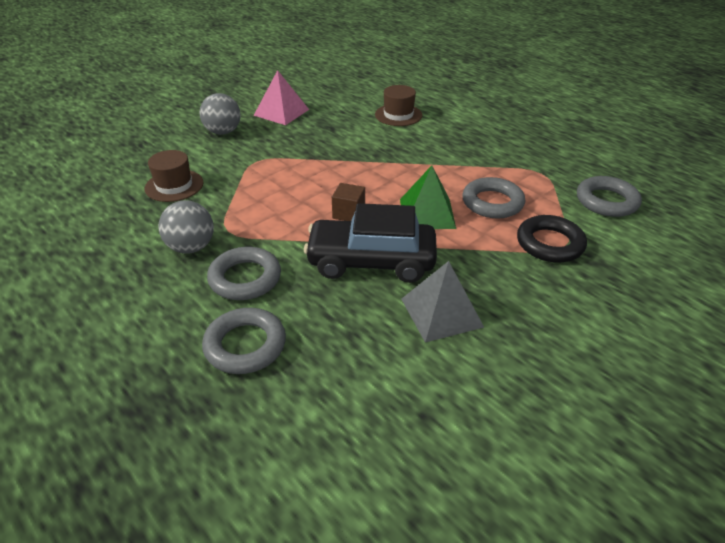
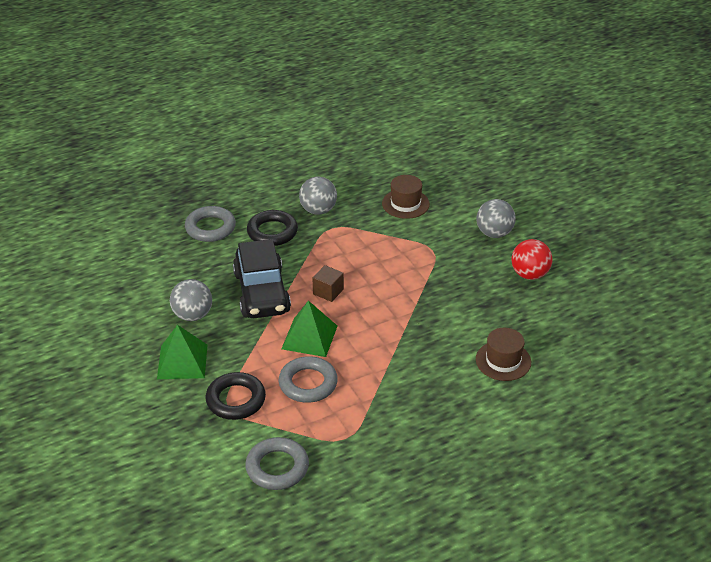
camera: 105 degrees right, 0 degrees up
grey ring [207,247,281,300] -> black ring [247,210,298,246]
pink pyramid [253,70,309,125] -> red ball [511,239,552,280]
black car [304,203,437,283] -> black car turned 150 degrees clockwise [233,239,291,318]
grey pyramid [401,261,484,343] -> grey ball [170,279,212,321]
none -> green pyramid [157,325,207,379]

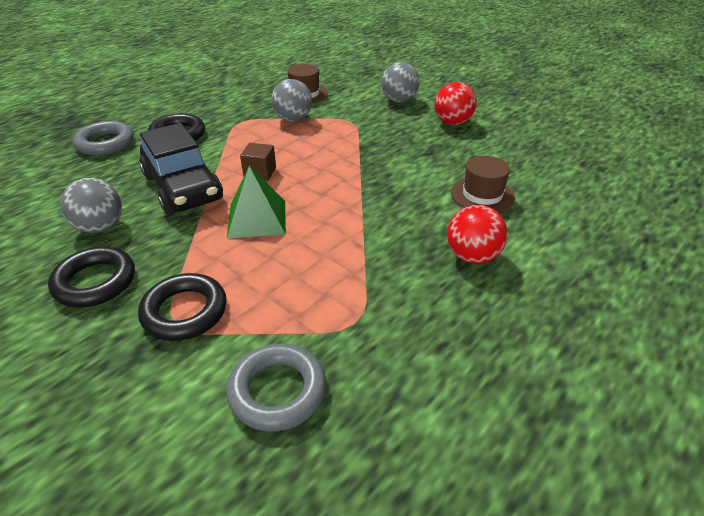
camera: 20 degrees left, 0 degrees up
green pyramid [157,325,207,379] -> black ring [48,247,135,308]
grey ring [279,356,338,403] -> none
grey ball [299,177,337,215] -> grey ball moved to [271,79,312,122]
none -> red ball [447,205,508,264]

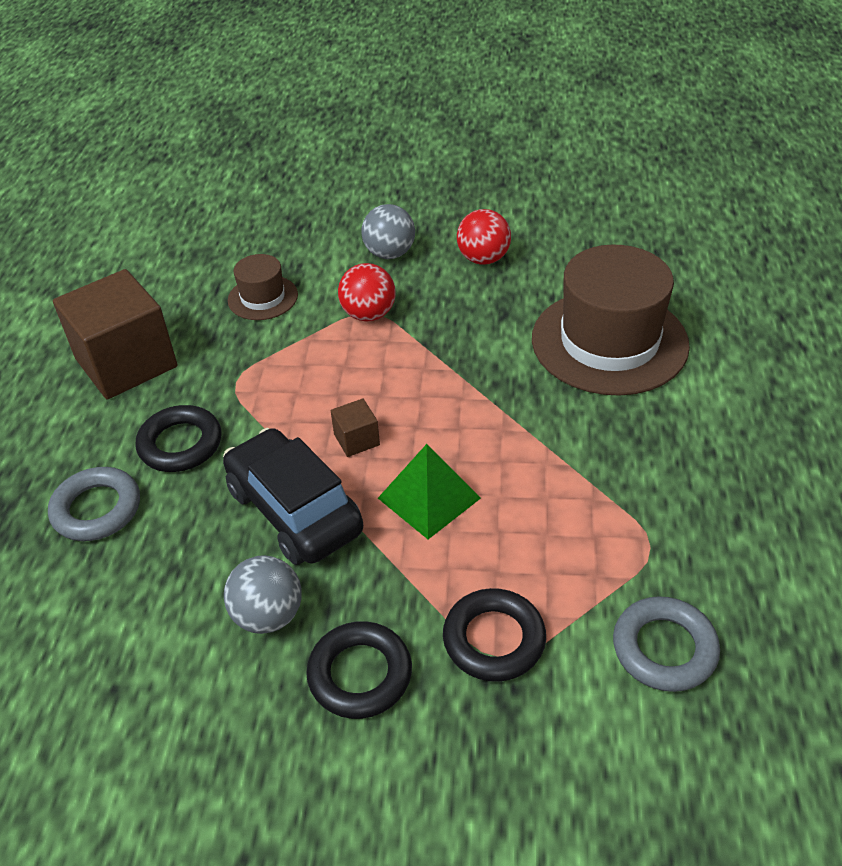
camera: 35 degrees left, 5 degrees up
black car [139,123,223,215] -> black car turned 150 degrees counterclockwise [223,428,363,565]
grey ball [271,79,312,122] -> none
red ball [447,205,508,264] -> red ball moved to [338,263,396,322]
brown hat [451,156,515,213] -> brown hat [532,245,690,396], size x2.06
none -> brown cube [53,269,178,399]

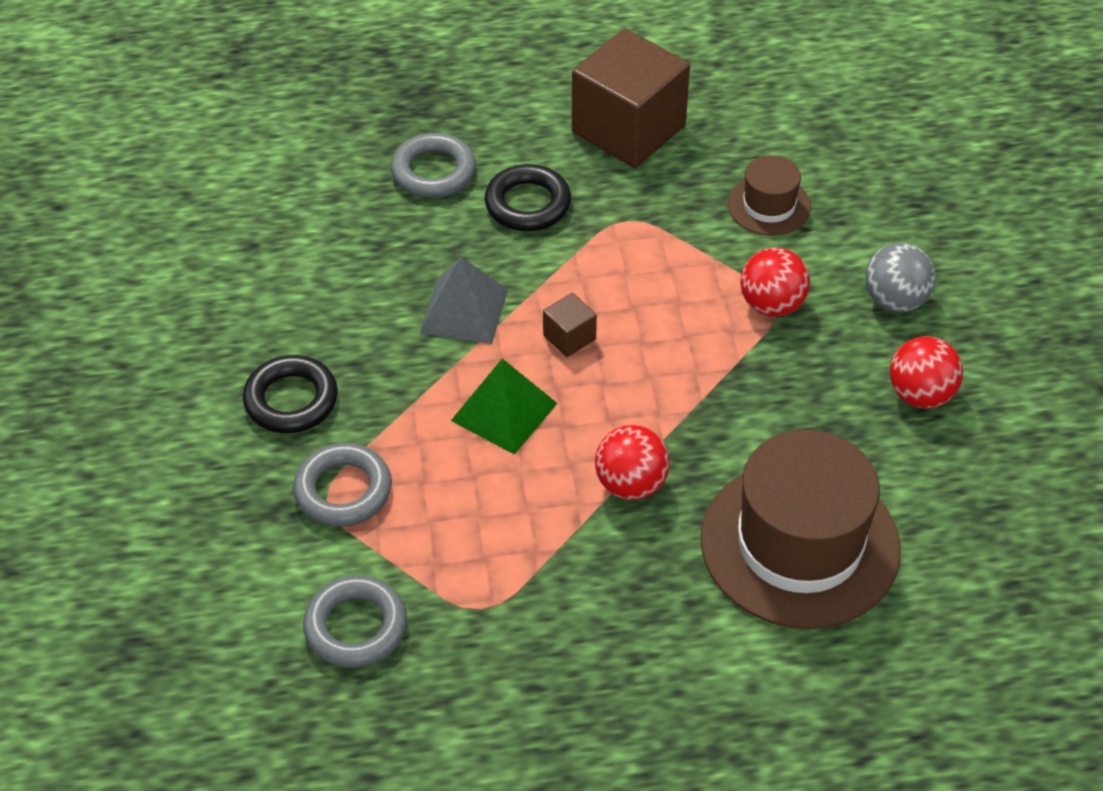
camera: 75 degrees right, 5 degrees up
black car [223,428,363,565] -> grey pyramid [420,256,508,344]
grey ball [224,555,302,634] -> none
black ring [443,588,546,682] -> grey ring [293,443,392,527]
none -> red ball [595,425,670,500]

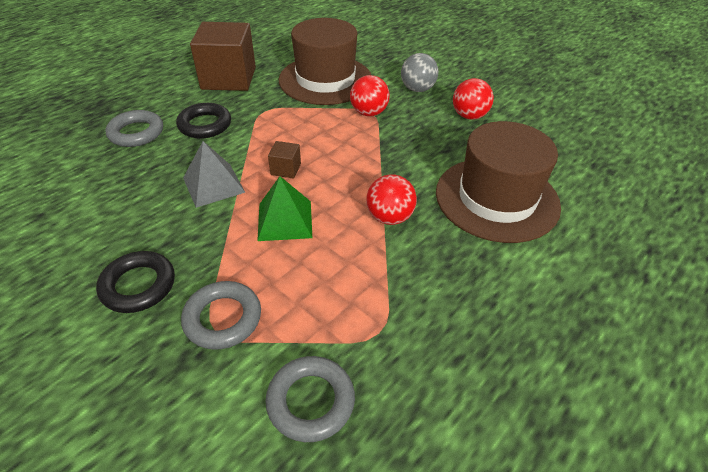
camera: 40 degrees left, 5 degrees down
brown hat [728,155,811,236] -> brown hat [279,18,371,105], size x2.06

